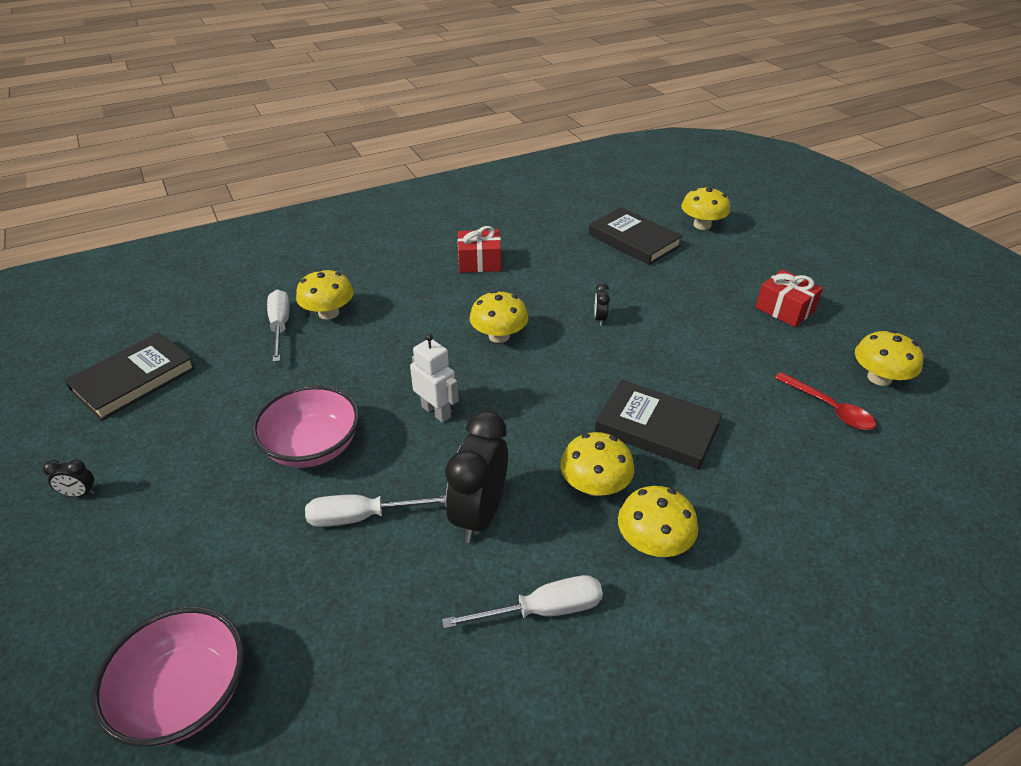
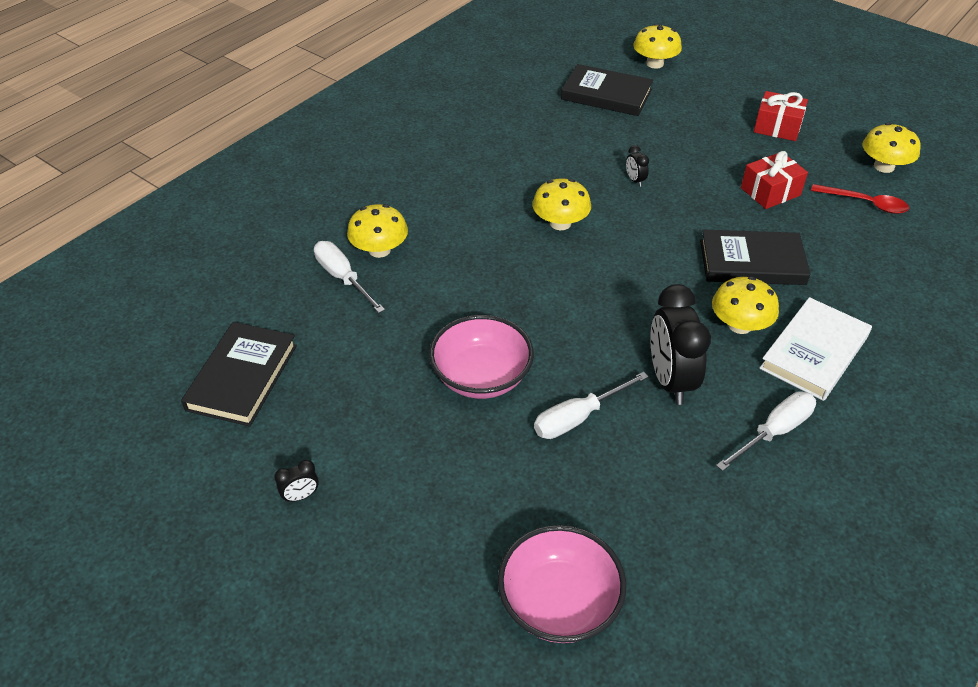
camera: 25 degrees left, 5 degrees up
white robot [410,333,459,423] -> none
red gift [458,226,501,273] -> red gift moved to [741,151,808,209]
yellow mushroom [618,486,698,557] -> white book [759,297,872,401]

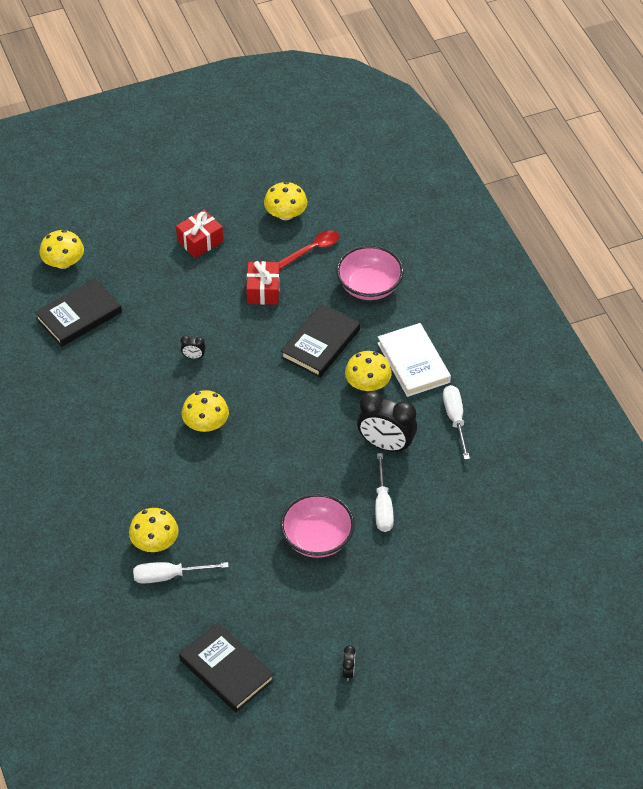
camera: 60 degrees left, 5 degrees up
pink bowl [498,525,626,643] -> pink bowl moved to [336,245,404,300]

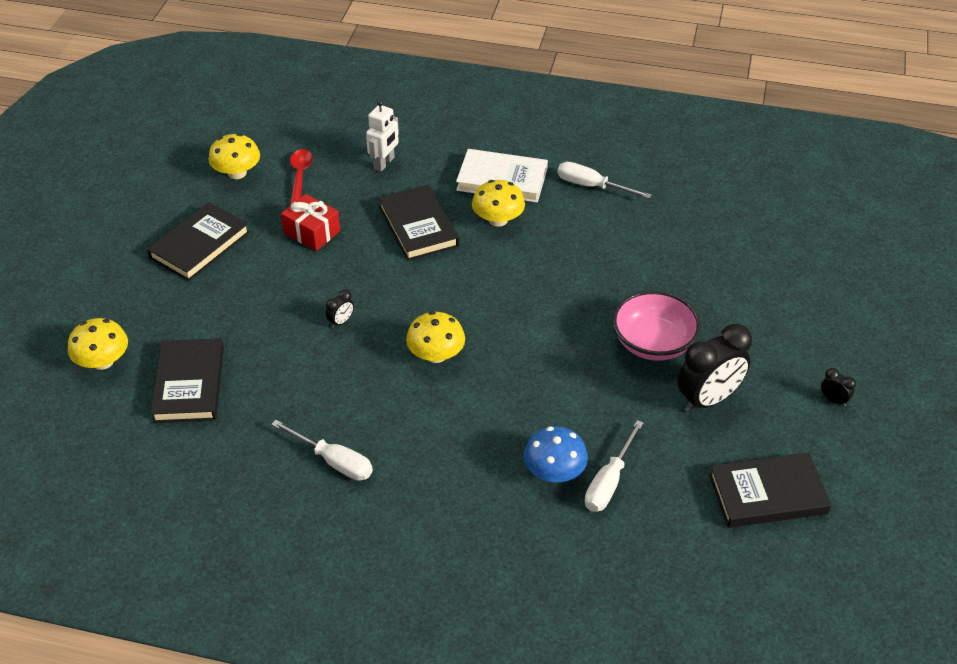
camera: 55 degrees left, 5 degrees down
yellow mushroom [129,508,179,552] -> blue mushroom [524,426,588,482]
red gift [176,209,223,258] -> black book [147,202,250,281]
pink bowl [336,245,404,300] -> white robot [366,100,399,172]
black clock [357,391,417,453] -> black clock moved to [677,324,752,412]
white screwdriver [375,453,394,532] -> white screwdriver moved to [271,420,373,481]

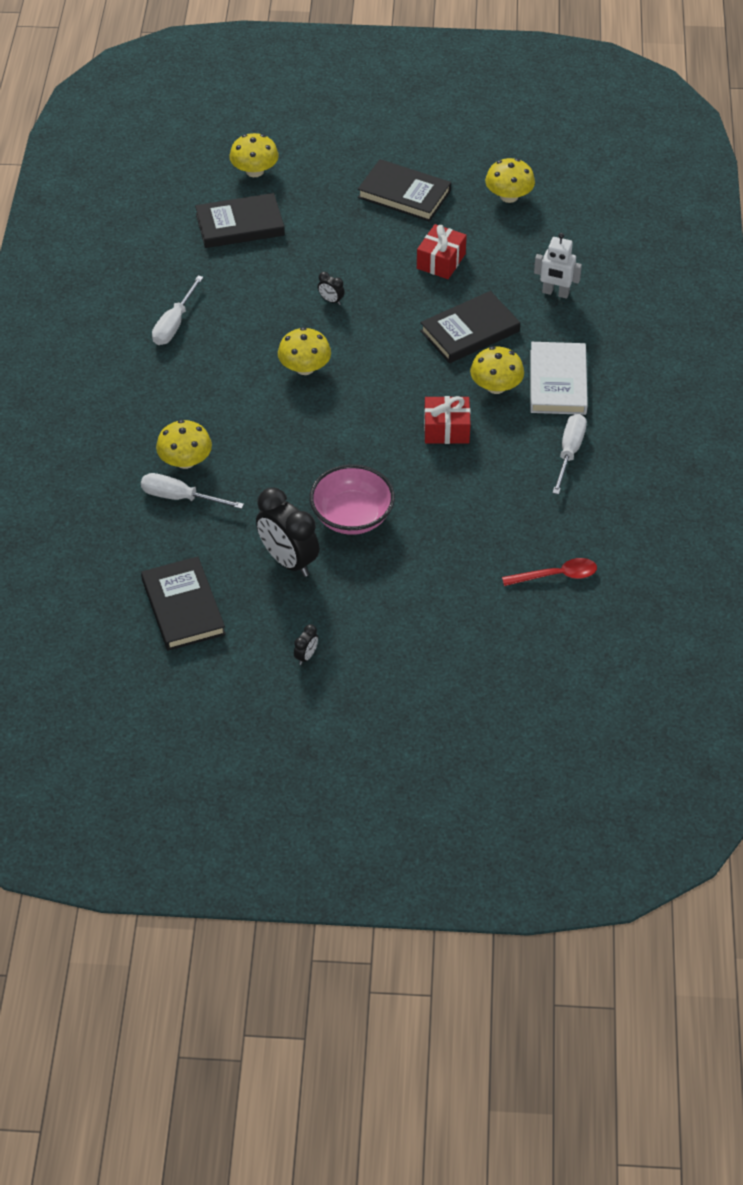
camera: 80 degrees right, 5 degrees up
red spoon [290,149,313,206] -> red spoon moved to [502,558,597,586]
blue mushroom [524,426,588,482] -> yellow mushroom [156,420,212,469]
none -> red gift [424,396,471,444]

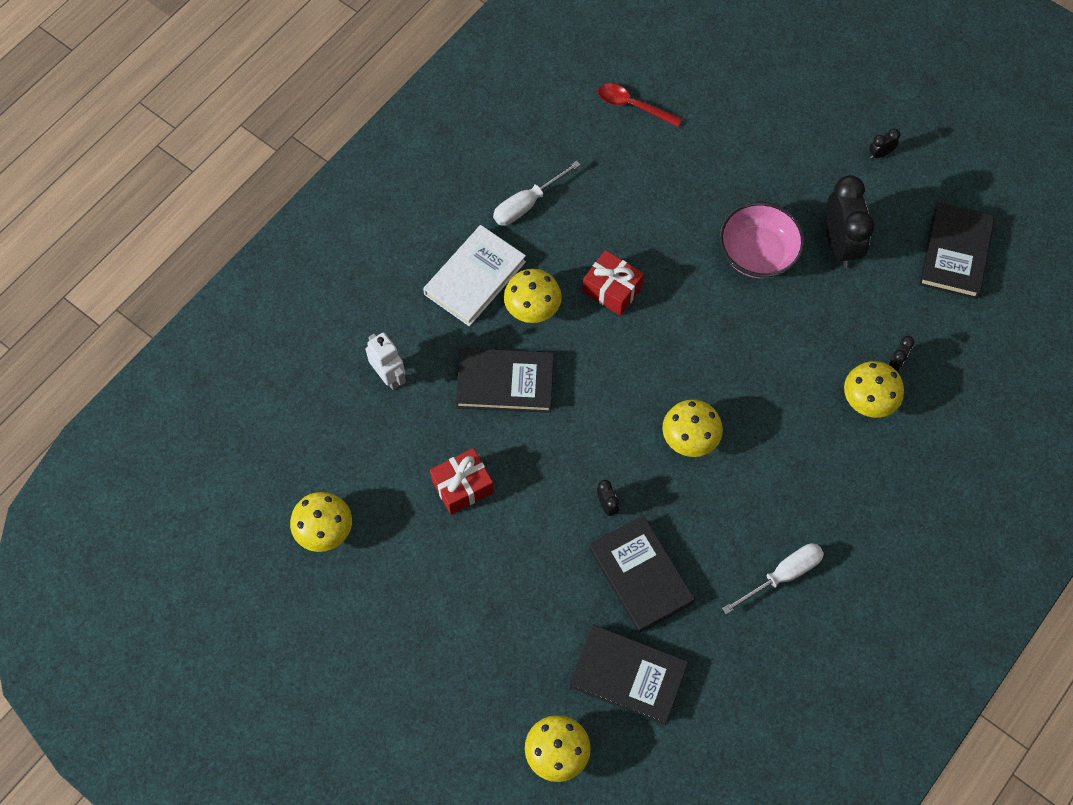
camera: 145 degrees left, 15 degrees up
white screwdriver [141,473,244,509] -> black clock [889,336,914,371]
black book [358,159,451,222] -> black book moved to [589,515,695,633]

